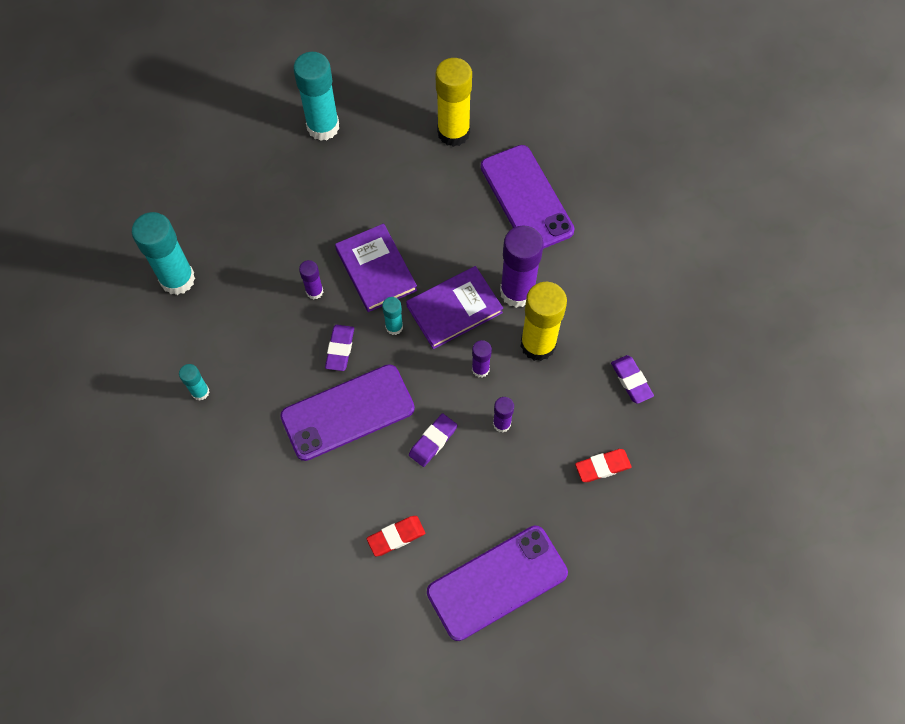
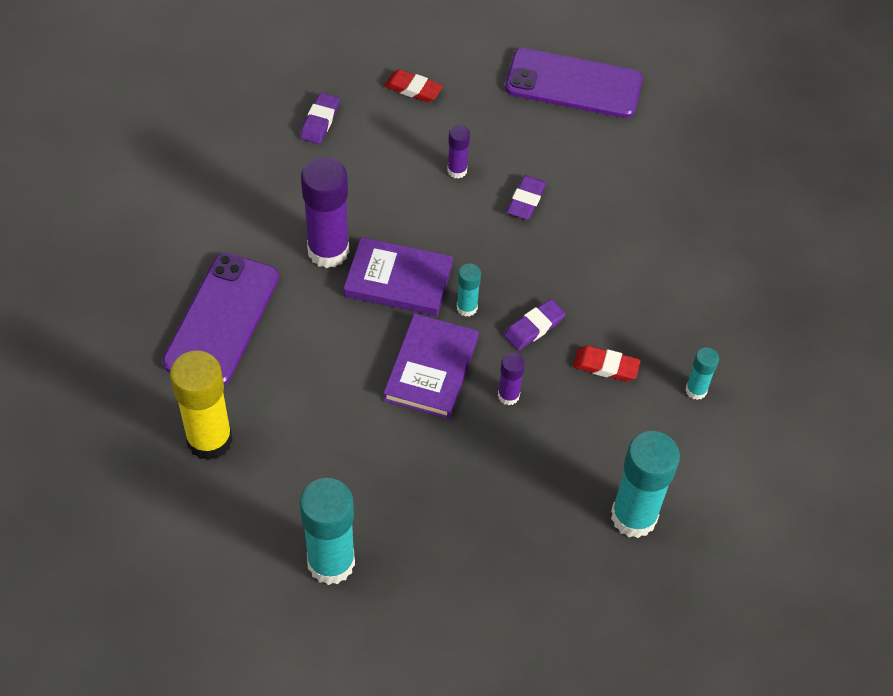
camera: 140 degrees left, 10 degrees down
purple phone [280,364,415,461] -> none
red eraser [366,516,425,556] -> red eraser moved to [573,346,641,381]
purple eraser [409,413,457,467] -> purple eraser turned 60 degrees counterclockwise [507,175,546,220]
purple glue stick [472,340,492,378] -> none
yellow glue stick [520,282,567,361] -> none

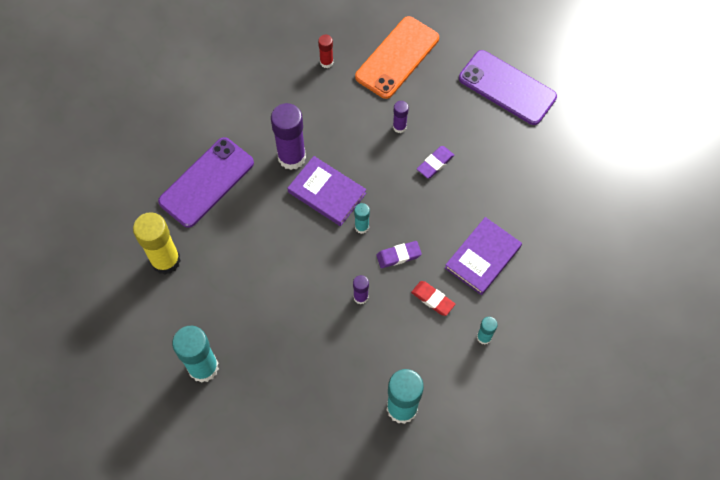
camera: 25 degrees right, 10 degrees up
purple eraser [300,93,340,144] -> red glue stick [318,35,333,68]
purple book [383,313,479,419] -> purple book moved to [445,217,522,295]
red eraser [384,69,443,102] -> orange phone [355,16,439,99]

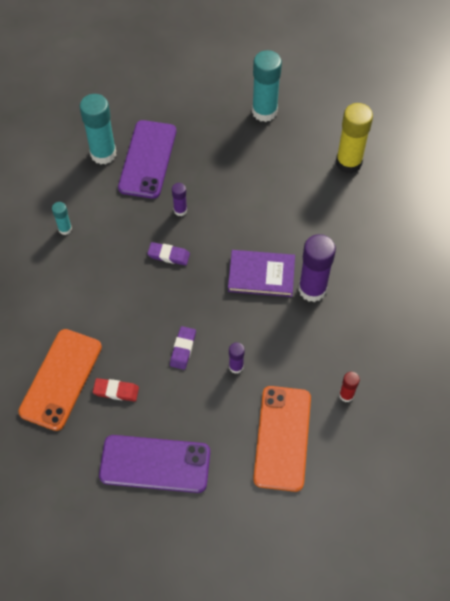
camera: 150 degrees right, 5 degrees down
purple phone [158,137,254,228] -> purple phone moved to [118,120,176,199]
turquoise glue stick [354,203,370,234] -> none
purple eraser [376,241,422,268] -> purple eraser turned 60 degrees clockwise [147,242,190,265]
red eraser [411,281,455,316] -> red eraser moved to [93,378,139,402]
purple book [445,217,522,295] -> none
none -> orange phone [18,329,102,431]

